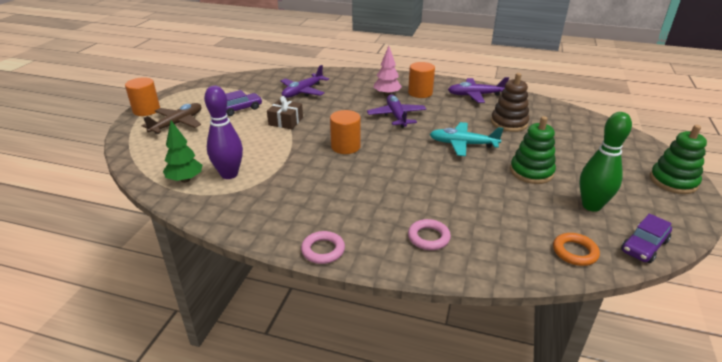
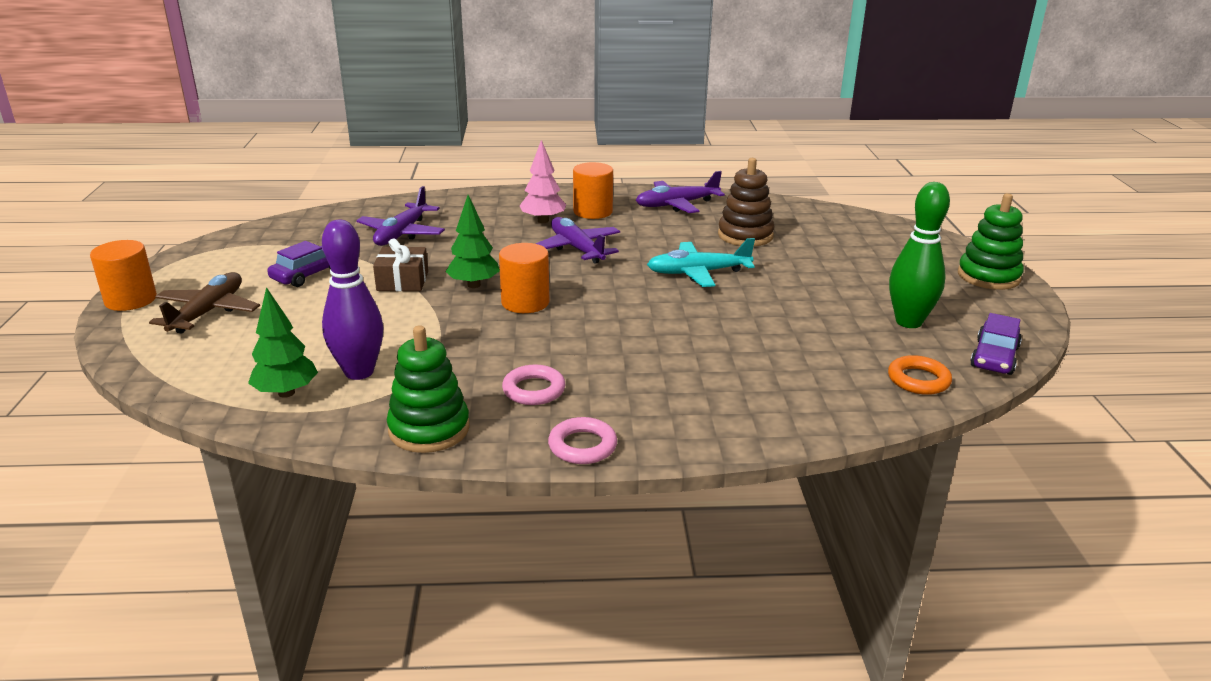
camera: 20 degrees left, 5 degrees down
pink ring [408,219,451,250] -> pink ring moved to [502,365,566,405]
green stacking toy [510,116,556,184] -> green stacking toy moved to [387,325,470,453]
none -> green tree [445,195,500,288]

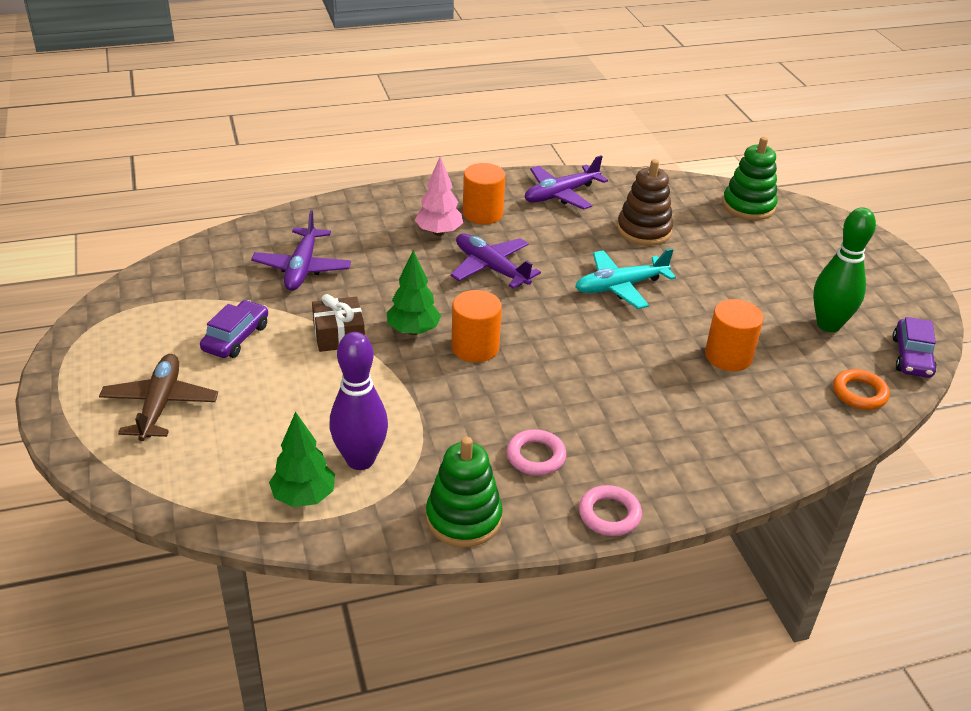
camera: 15 degrees left, 10 degrees up
orange cylinder [90,240,157,311] -> orange cylinder moved to [705,299,764,371]
green stacking toy [958,193,1024,290] -> green stacking toy moved to [722,137,778,220]

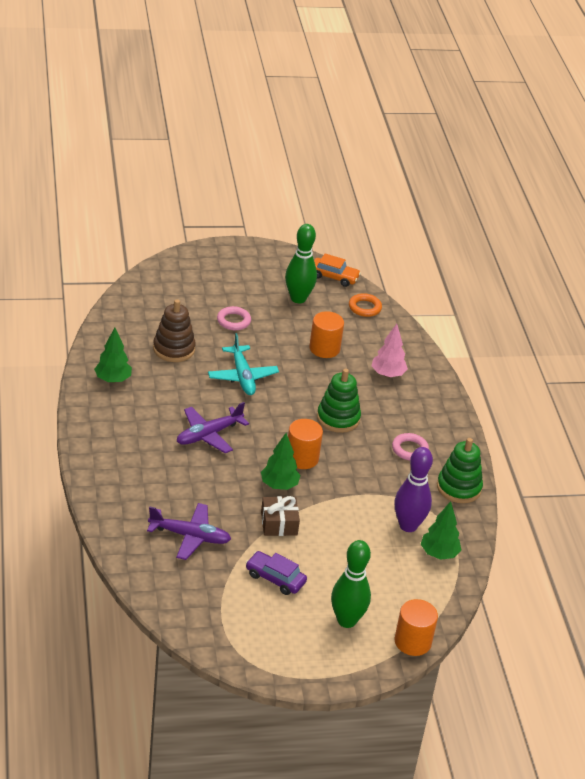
camera: 85 degrees left, 0 degrees up
brown plane [99,354,218,441] -> green bowling pin [331,540,371,628]
pink tree [415,157,463,236] -> pink tree moved to [372,324,408,377]
orange cylinder [463,163,505,224] -> orange cylinder moved to [394,599,438,656]
purple plane [525,155,608,210] -> green tree [94,328,132,383]
pink ring [579,485,642,536] -> pink ring moved to [217,306,251,330]
green stacking toy [722,137,778,220] -> green stacking toy moved to [317,368,361,433]
purple car [893,317,937,378] -> orange car [314,254,361,287]

